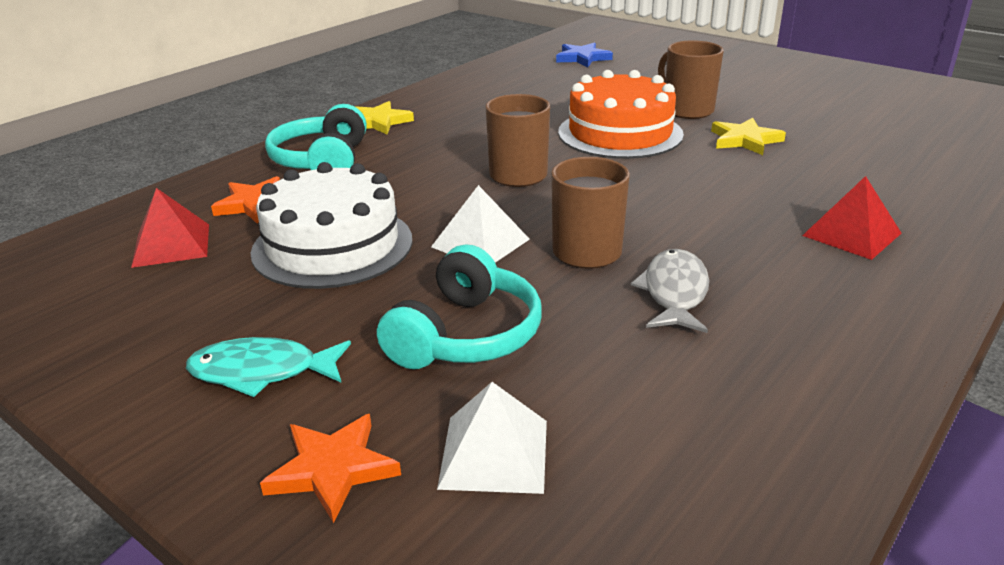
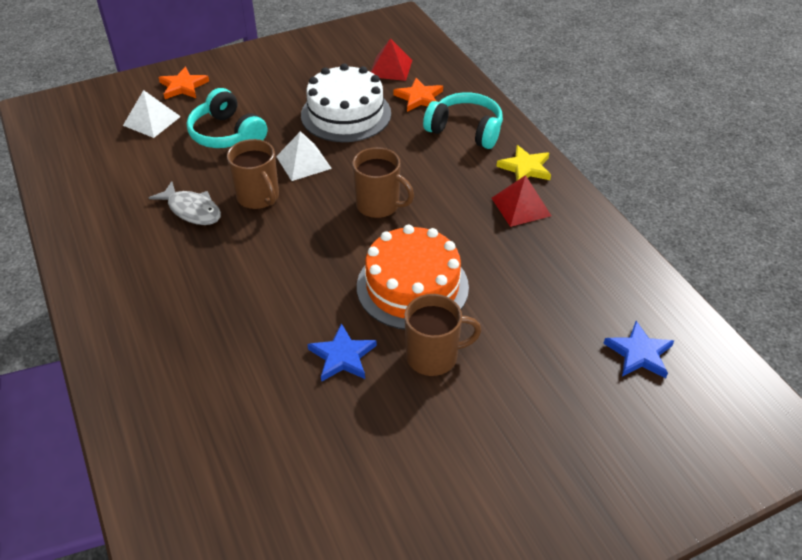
camera: 115 degrees right, 15 degrees up
turquoise fish [186,337,351,397] -> none
yellow star [711,118,786,155] -> blue star [307,323,377,382]
red pyramid [802,176,901,260] -> red pyramid moved to [491,175,551,227]

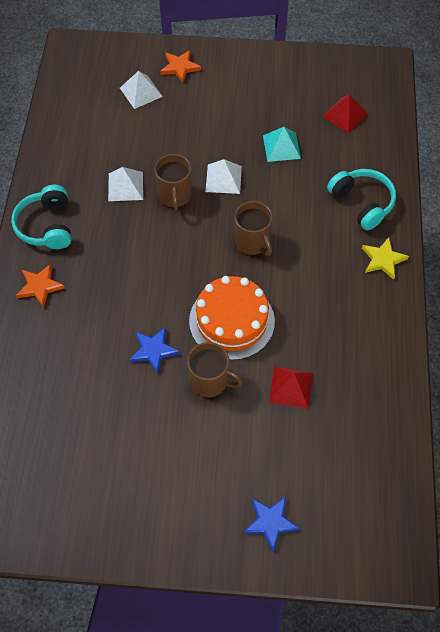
camera: 30 degrees right, 15 degrees up
grey fish [149,181,221,225] -> white pyramid [108,167,143,201]
turquoise headphones [187,88,267,148] -> turquoise headphones moved to [11,185,71,249]
white cake [301,64,391,142] -> turquoise pyramid [263,127,301,162]
orange star [393,78,443,112] -> orange star moved to [16,264,65,308]
red pyramid [491,175,551,227] -> red pyramid moved to [269,366,313,409]
blue star [603,321,674,378] -> blue star moved to [244,497,300,551]

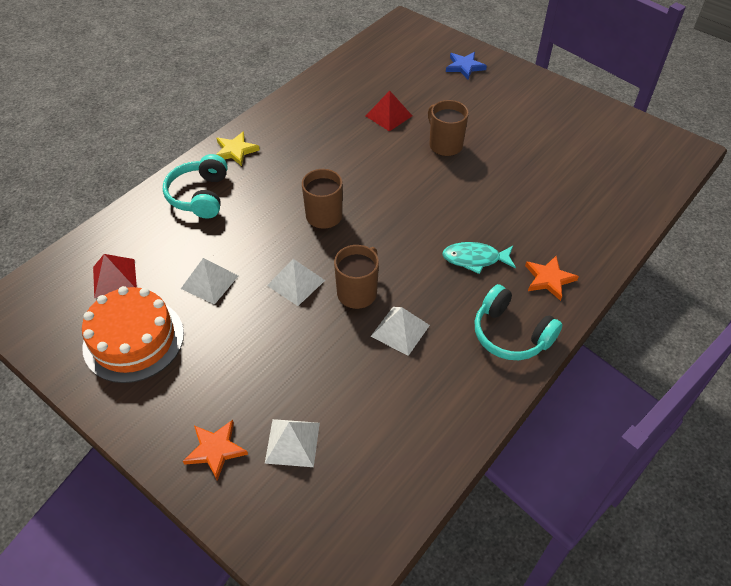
camera: 145 degrees left, 10 degrees down
turquoise headphones [11,185,71,249] -> turquoise headphones turned 105 degrees clockwise [474,284,562,360]
blue star [130,327,180,374] -> none
orange cake [189,276,275,360] -> orange cake moved to [82,286,184,383]
turquoise pyramid [263,127,301,162] -> white pyramid [181,258,238,305]
none -> turquoise fish [442,242,516,274]

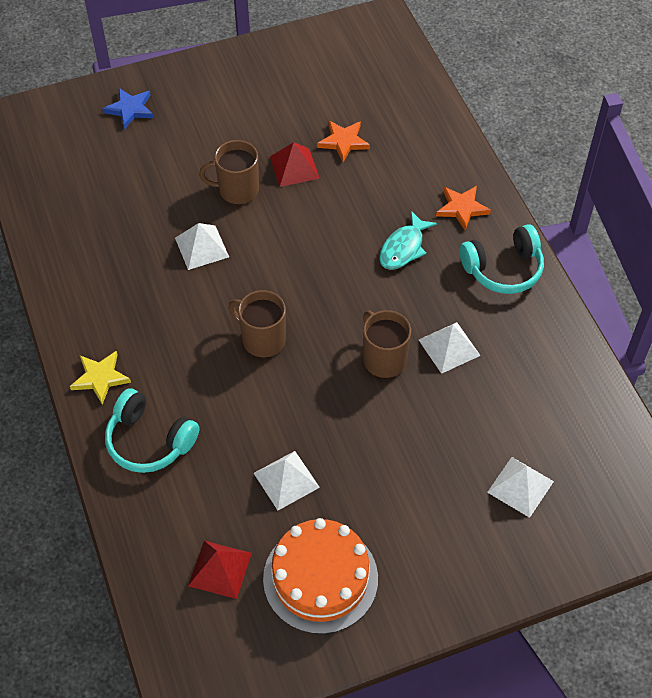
camera: 60 degrees left, 5 degrees up
orange star [183,420,248,481] -> orange star moved to [317,121,370,162]
white pyramid [267,259,325,306] -> white pyramid moved to [175,223,229,270]
red pyramid [366,91,412,132] -> red pyramid moved to [270,142,320,187]

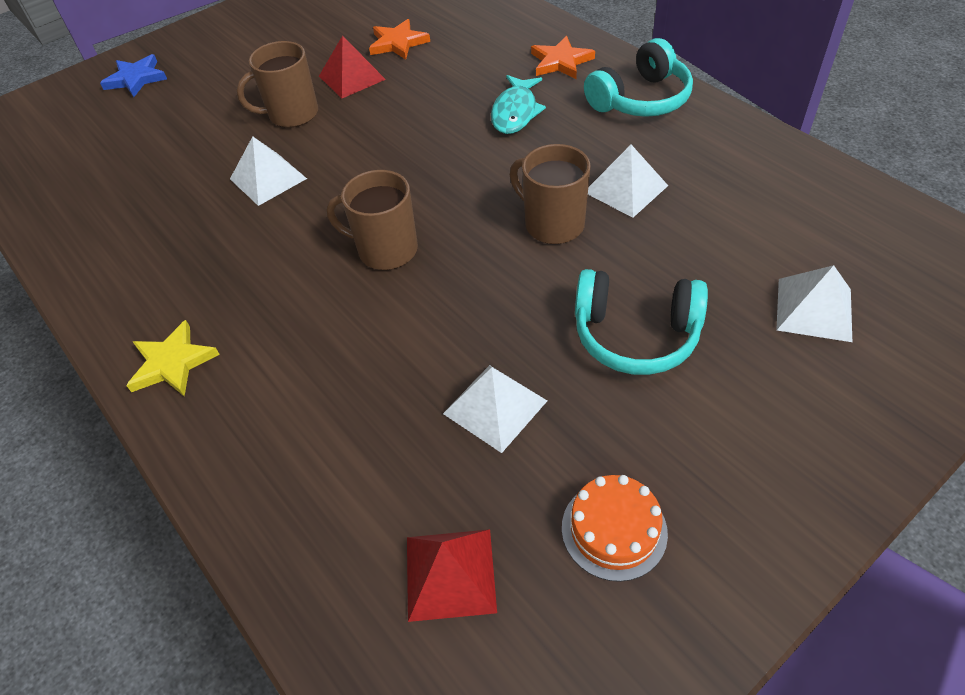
camera: 15 degrees left, 5 degrees down
turquoise headphones [105,388,200,473] -> turquoise headphones moved to [575,269,708,375]
orange cake [263,518,378,634] -> orange cake [562,475,668,582], size x0.55

